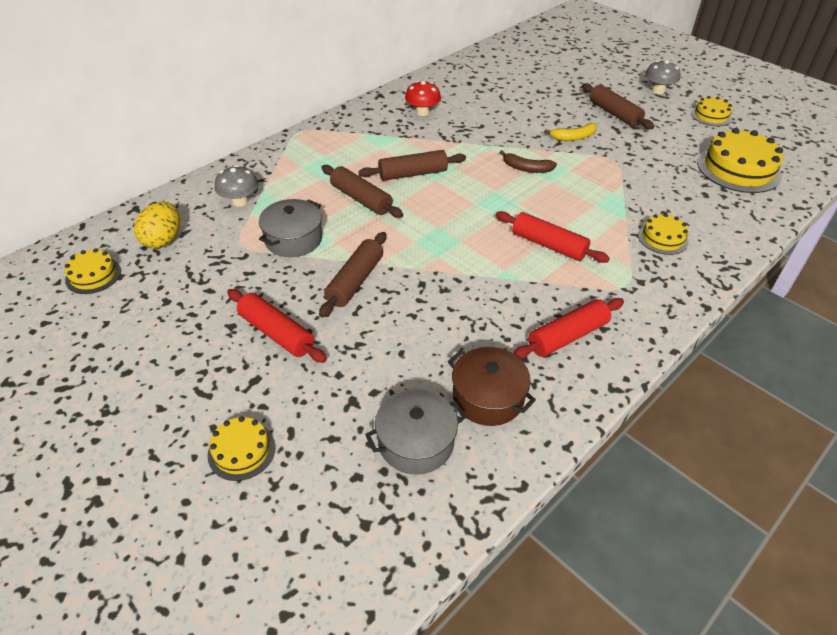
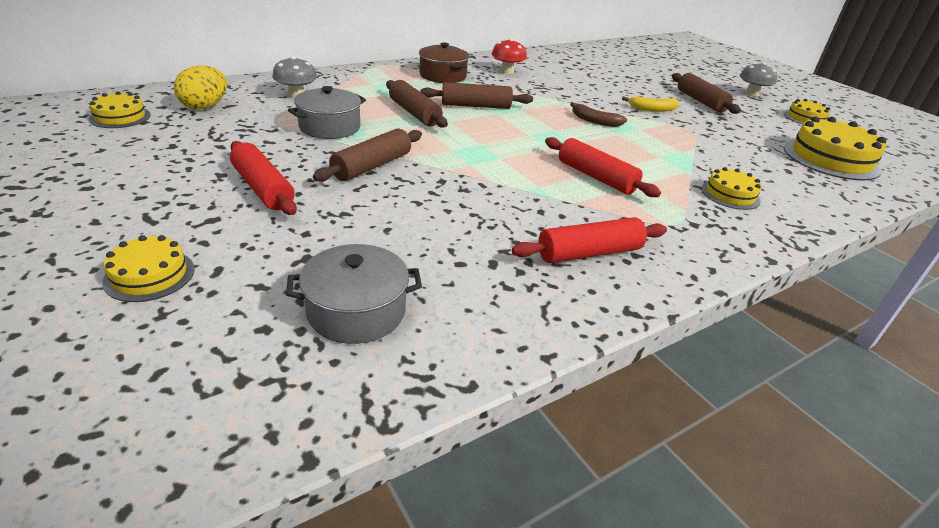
camera: 10 degrees right, 10 degrees down
brown pot [448,347,536,426] -> brown pot moved to [419,42,469,83]

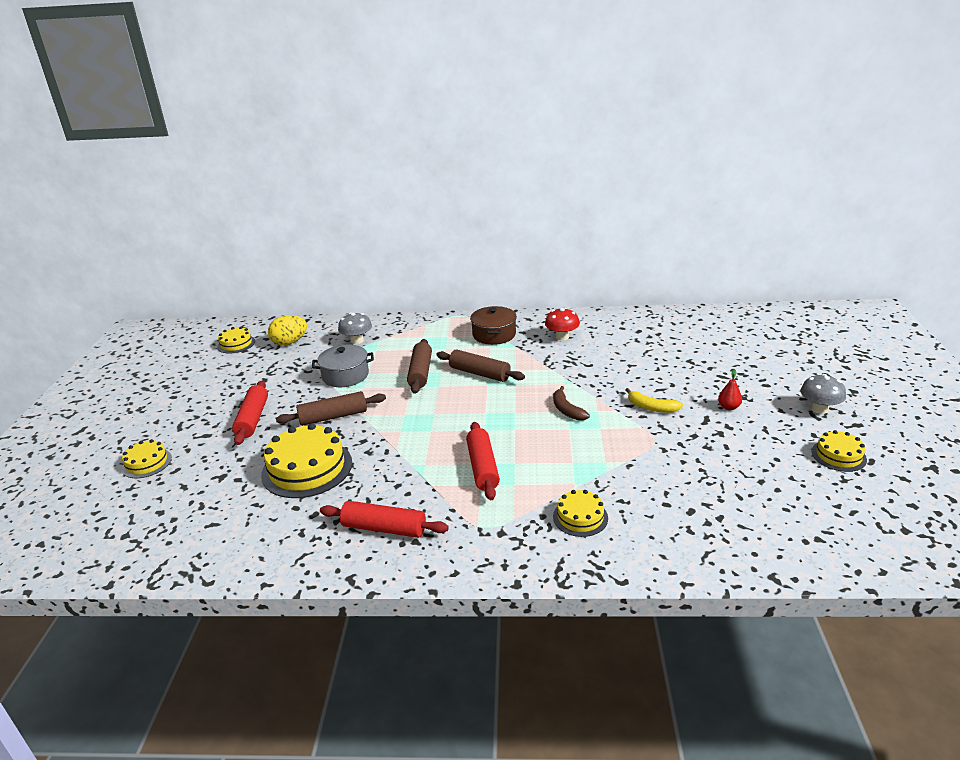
camera: 40 degrees right, 5 degrees down
grey pot [286,244,422,344] -> none
brown rolling pin [672,73,741,114] -> red pear [718,369,742,410]
yellow cake [784,117,886,181] -> yellow cake moved to [261,423,352,498]

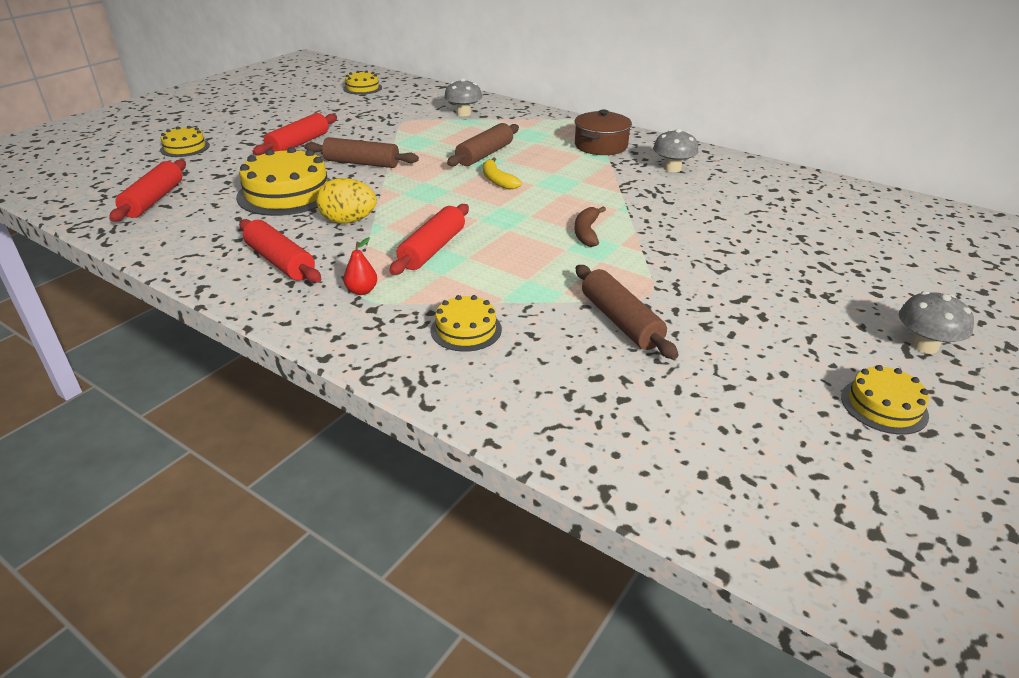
camera: 30 degrees right, 5 degrees up
yellow egg [268,315,307,346] -> yellow egg moved to [316,178,377,224]
grey pot [312,345,374,387] -> none
brown rolling pin [436,350,525,382] -> brown rolling pin moved to [576,265,678,359]
red mushroom [545,308,580,340] -> grey mushroom [653,129,698,172]
yellow banana [625,388,683,413] -> yellow banana moved to [483,157,522,190]
red pear [718,369,742,410] -> red pear moved to [343,237,377,295]
none -> red rolling pin [109,160,186,222]

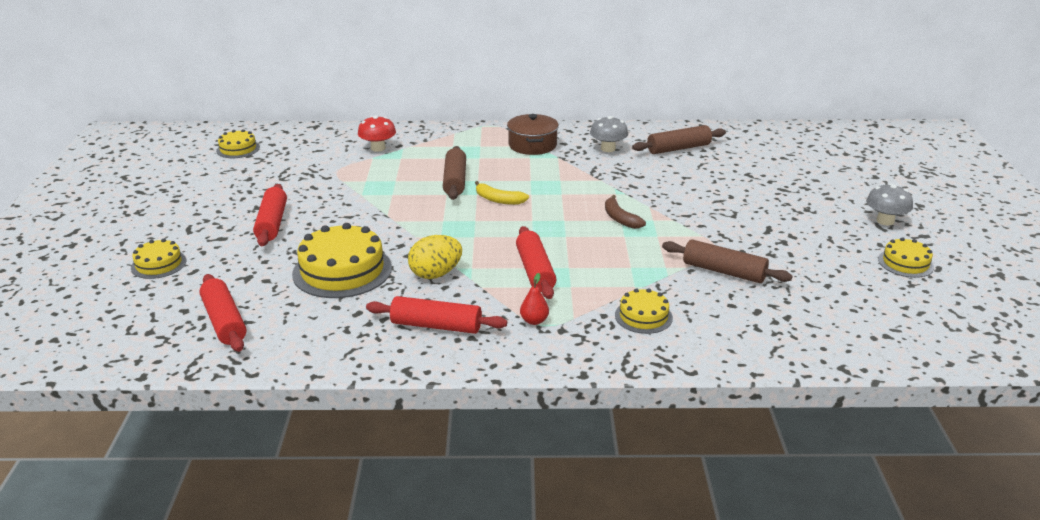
camera: 35 degrees left, 5 degrees down
brown rolling pin [304,137,419,168] -> brown rolling pin moved to [632,125,726,154]
grey mushroom [444,78,482,116] -> red mushroom [358,115,396,152]

